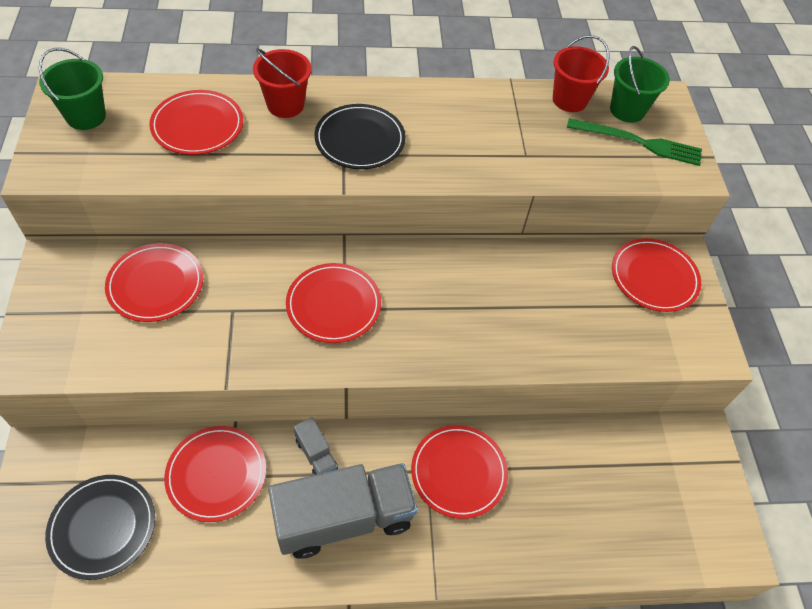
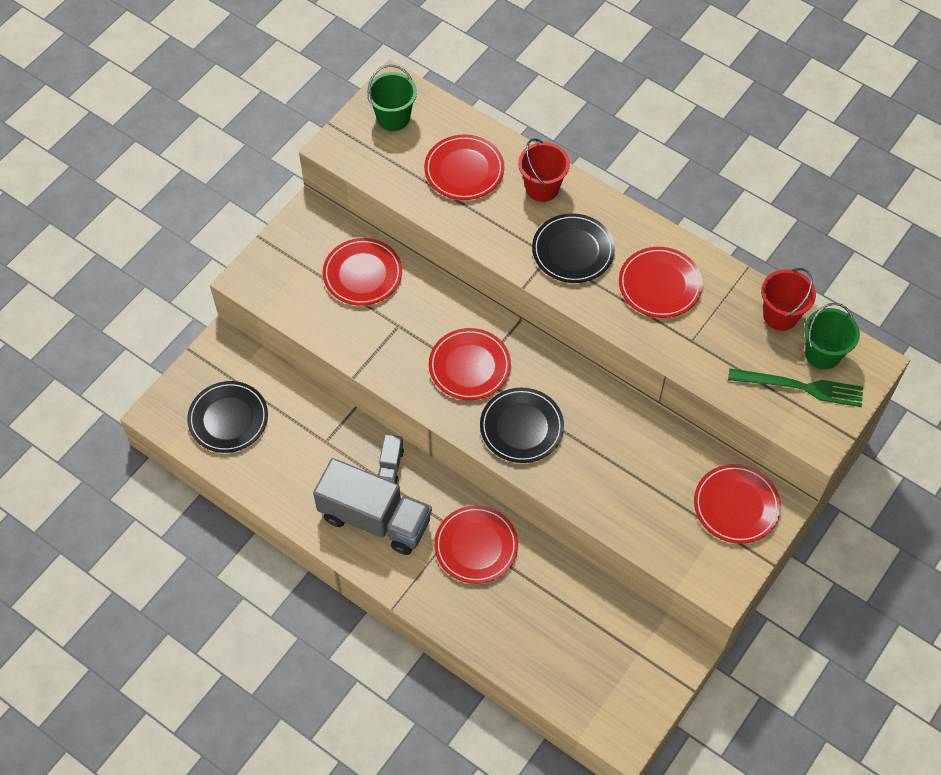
camera: 45 degrees right, 5 degrees up
red plate [164,426,266,522] -> red plate moved to [619,247,703,318]
green fork [567,118,702,166] -> green fork turned 45 degrees counterclockwise [728,368,863,407]
none -> black plate [480,388,564,463]

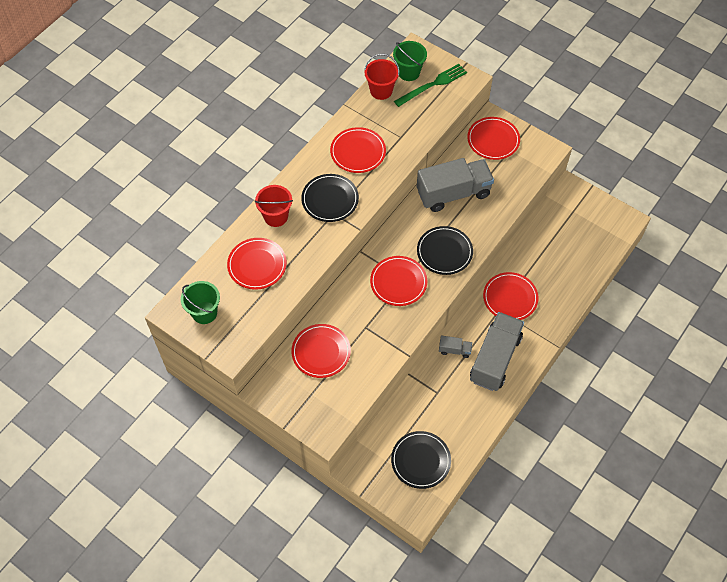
camera: 90 degrees left, 0 degrees up
green fork [728,368,863,407] -> green fork turned 45 degrees clockwise [394,64,467,107]
none -> grey truck [417,158,494,212]

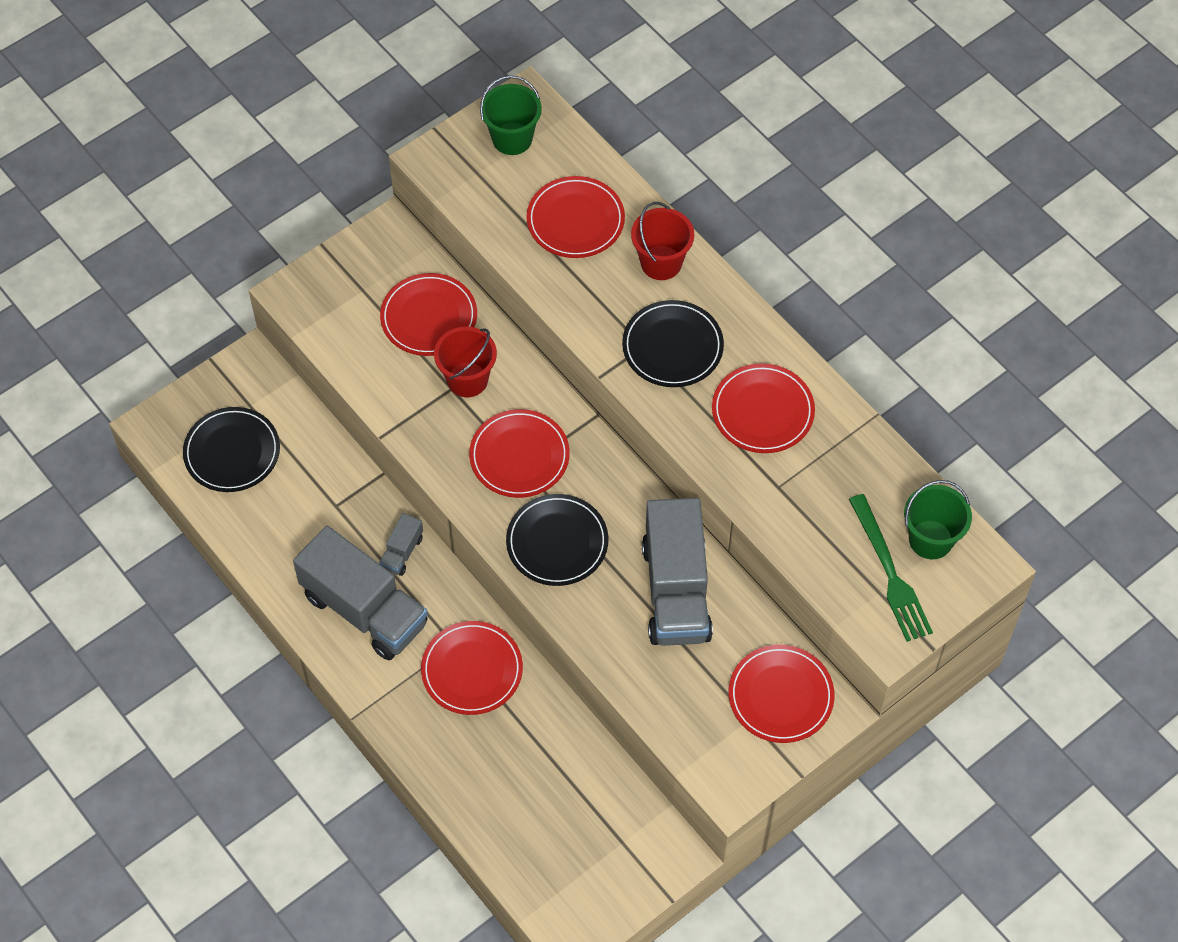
camera: 105 degrees right, 0 degrees up
red bucket [364,54,399,100] -> red bucket moved to [434,327,497,397]

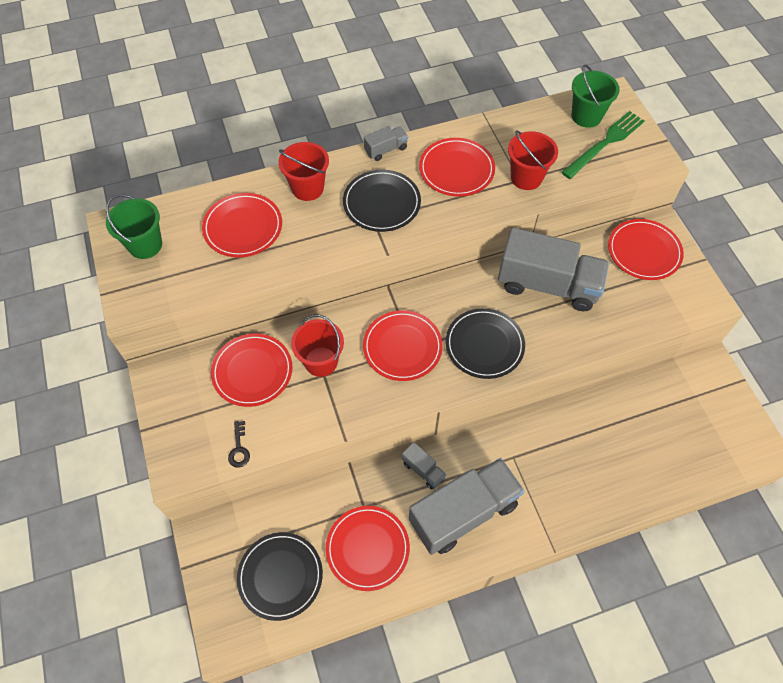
camera: 70 degrees left, 0 degrees up
red plate [421,621,523,715] -> red plate moved to [326,506,410,591]
green fork [849,494,933,642] -> green fork turned 45 degrees counterclockwise [561,111,645,179]
none -> black key [228,421,250,467]
none -> grey truck [364,126,408,161]
none -> red bucket [508,130,558,190]

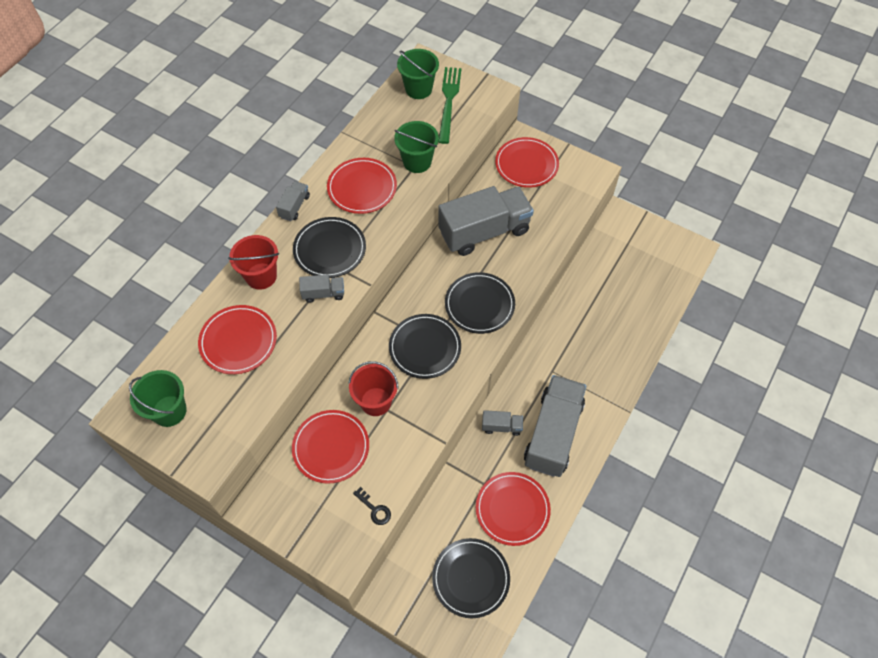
camera: 40 degrees left, 0 degrees up
red plate [363,310,443,381] -> black plate [389,314,461,379]
red bucket [508,130,558,190] -> green bucket [394,121,439,173]
none -> grey truck [299,274,344,303]

